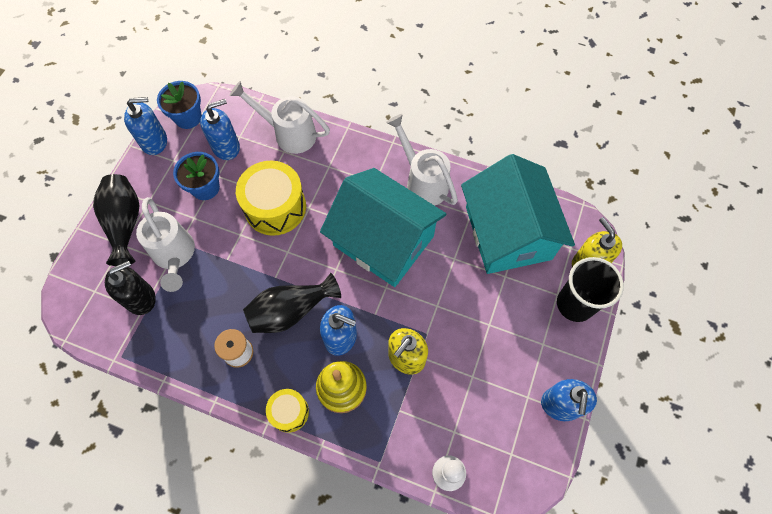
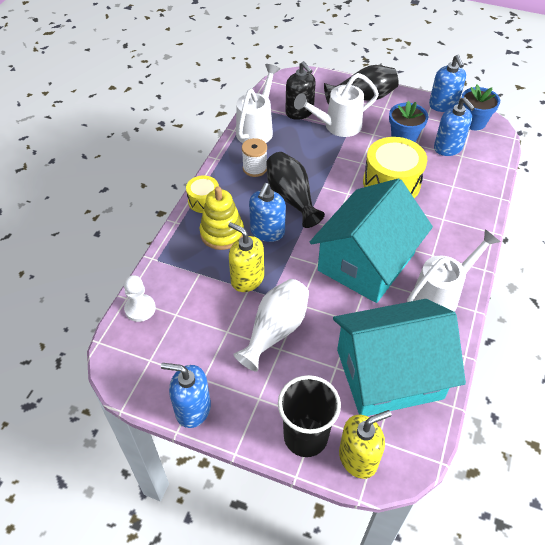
camera: 90 degrees right, 15 degrees down
white watering can [230,81,330,154] -> white watering can moved to [236,64,280,143]
none -> white vase [233,279,309,372]

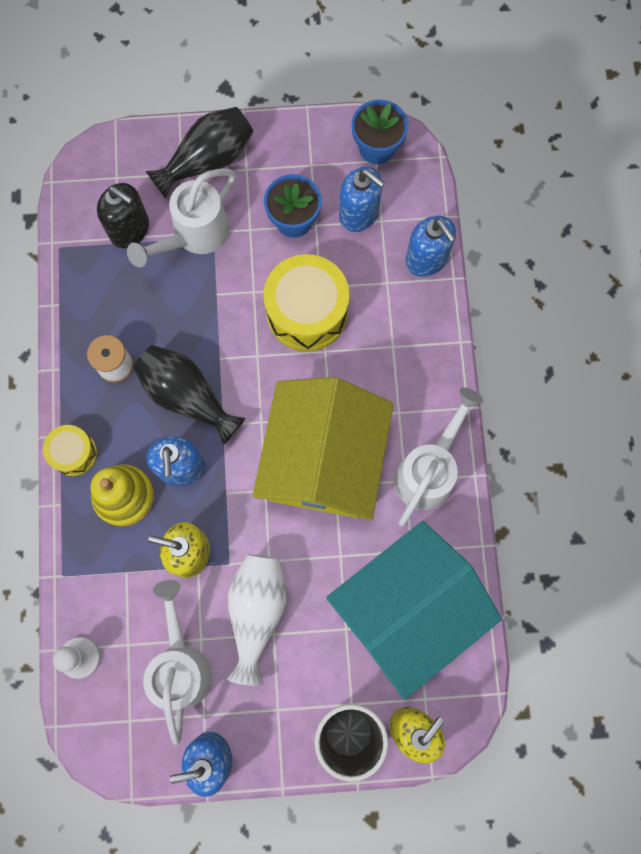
camera: 25 degrees left, 25 degrees up
white watering can [236,64,280,143] -> white watering can moved to [143,580,212,745]
turquoise house [310,178,433,303] -> yellow house [253,377,394,520]
blue soap dispenser [429,55,466,112] -> blue soap dispenser moved to [405,216,456,277]

